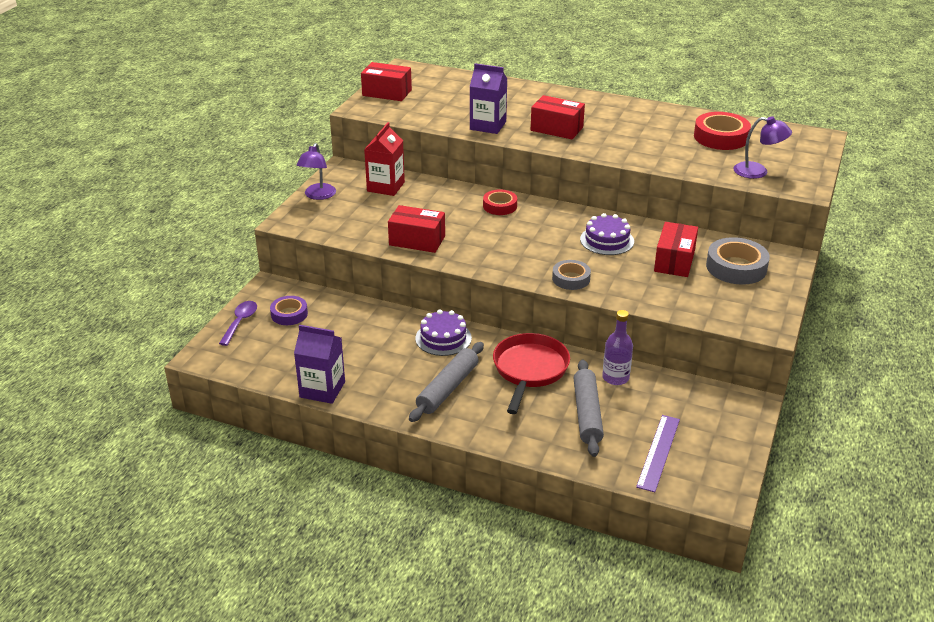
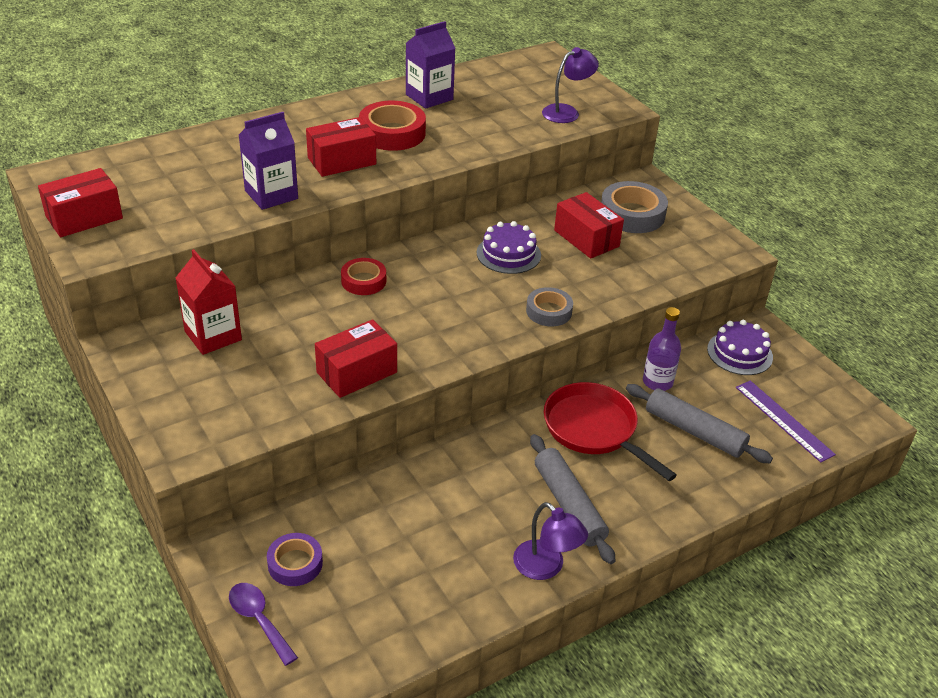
camera: 55 degrees left, 5 degrees up
purple carton [294,325,345,404] -> purple carton moved to [406,21,455,109]
purple lamp [297,143,336,200] -> purple lamp moved to [513,502,588,580]
purple cake [415,309,472,356] -> purple cake moved to [707,320,773,375]
red tape [694,112,751,150] -> red tape moved to [359,101,426,151]

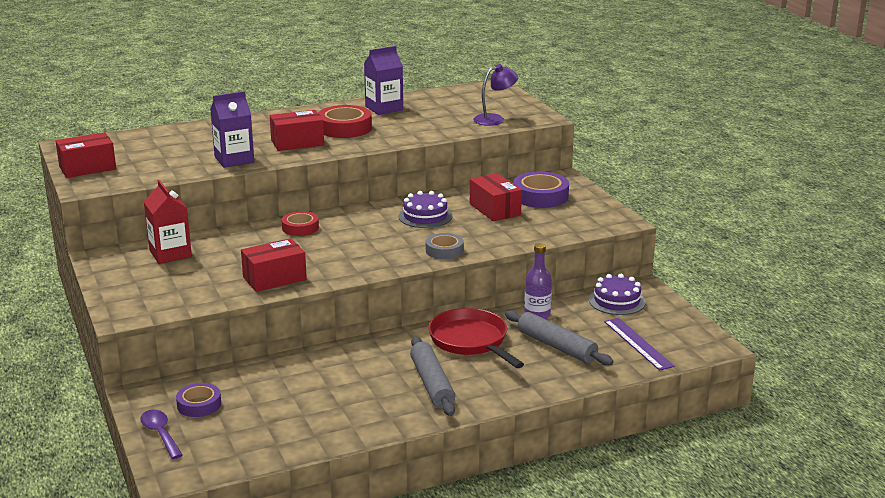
camera: 10 degrees right, 15 degrees down
purple lamp [513,502,588,580] -> none
grey tape [601,181,668,233] -> purple tape [513,171,569,208]

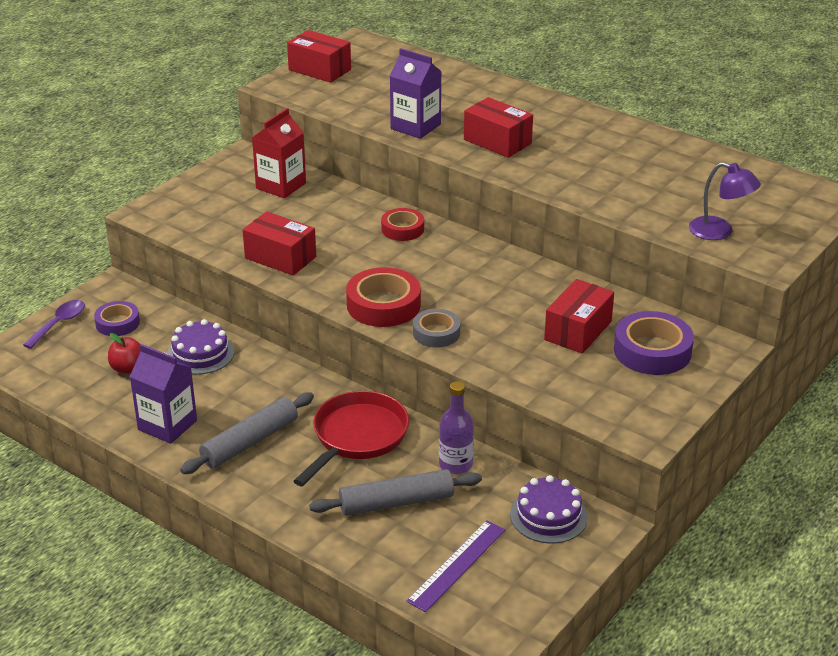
camera: 60 degrees right, 10 degrees up
red tape [318,105,372,138] -> red tape moved to [346,267,421,327]
purple carton [364,46,403,115] -> purple carton moved to [130,344,197,444]
purple cake [399,191,452,228] -> purple cake moved to [167,319,234,375]
grey rolling pin [505,310,614,366] -> grey rolling pin turned 60 degrees clockwise [309,469,482,516]
none -> red apple [108,333,141,374]

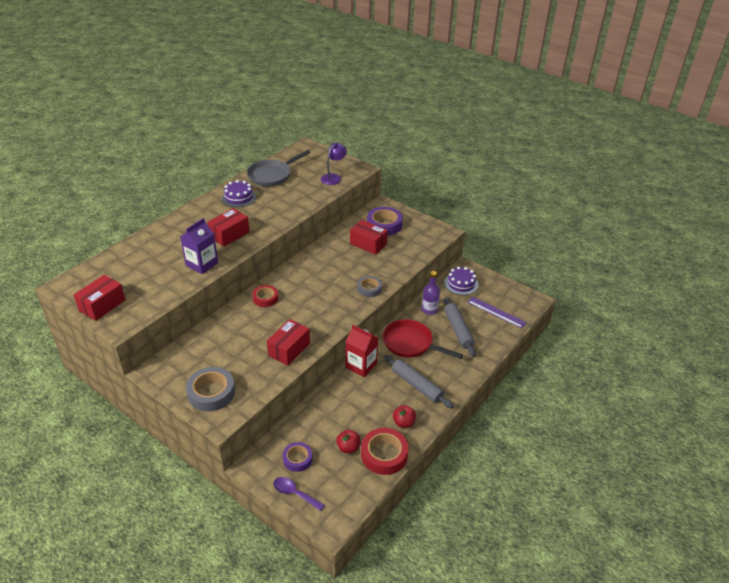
camera: 90 degrees left, 5 degrees up
purple carton [130,344,197,444] -> red apple [393,405,416,428]
purple cake [167,319,234,375] -> purple cake moved to [222,180,256,207]
red carton [252,108,306,198] -> red carton moved to [346,325,378,377]
red tape [346,267,421,327] -> red tape moved to [361,428,409,475]
none -> grey tape [186,367,235,411]
none -> grey pan [247,150,310,187]

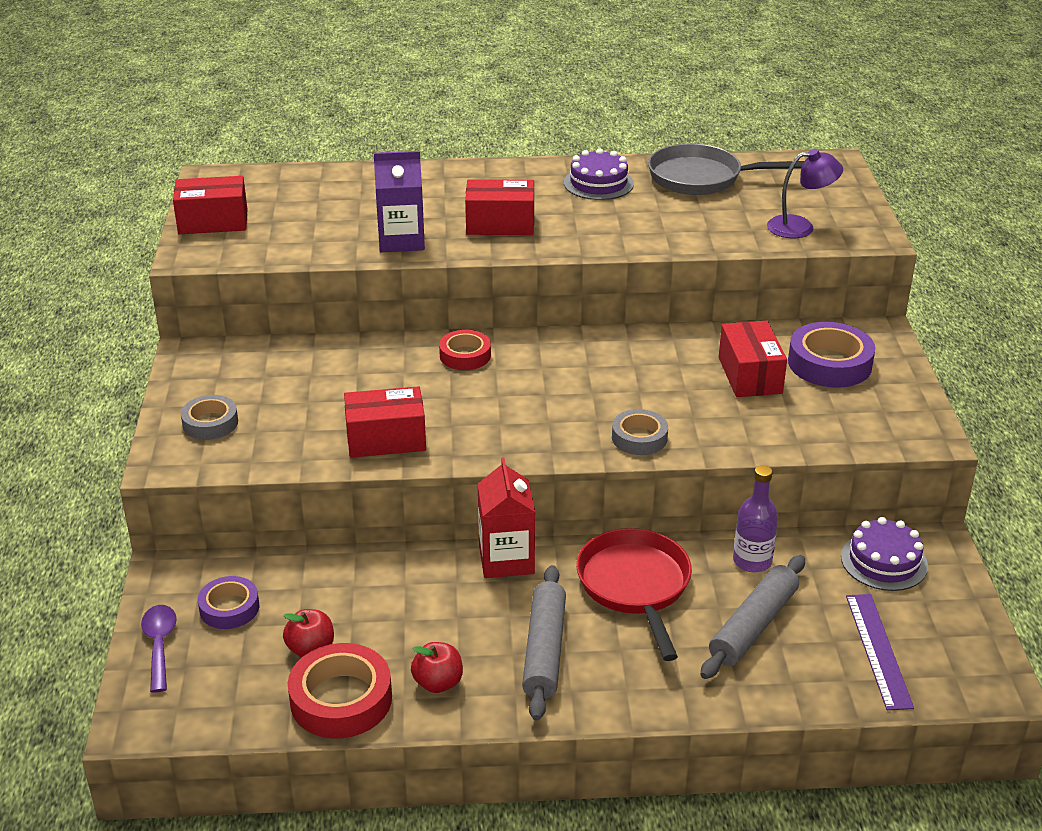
camera: 50 degrees right, 5 degrees down
grey tape [186,367,235,411] -> grey tape [181,395,238,440], size x0.62

